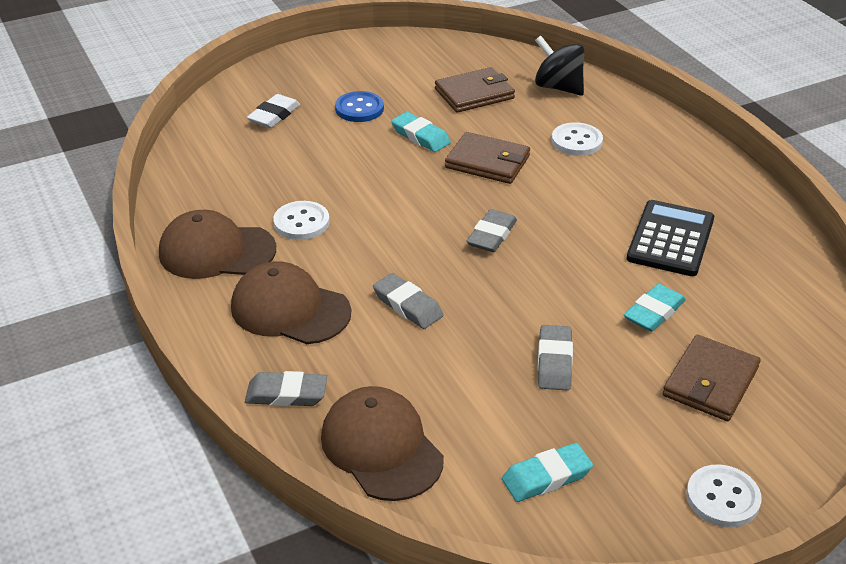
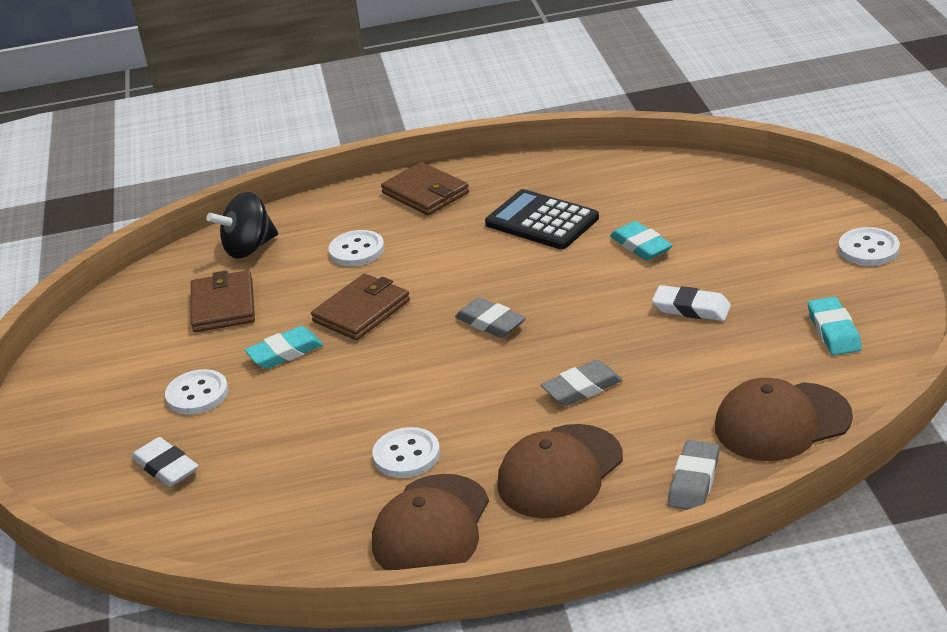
camera: 70 degrees left, 5 degrees down
blue button [335,91,384,122] -> white button [165,369,228,415]
grey eraser [538,325,573,390] -> white eraser [652,285,731,321]
brown wallet [662,335,760,421] -> brown wallet moved to [381,162,469,216]

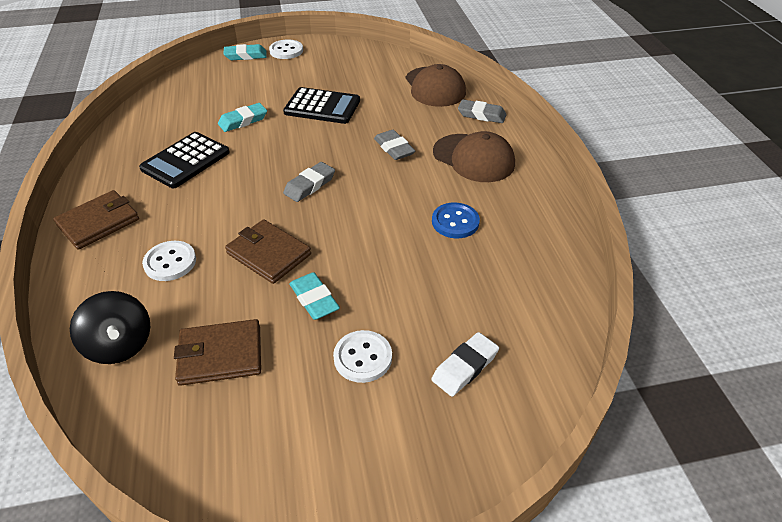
camera: 95 degrees left, 10 degrees up
white button [372,427,440,478] -> blue button [432,202,480,238]
brown cap [372,474,489,570] -> none
white eraser [652,285,731,321] -> black calculator [283,87,360,124]
turquoise eraser [808,297,862,355] -> turquoise eraser moved to [223,44,267,60]

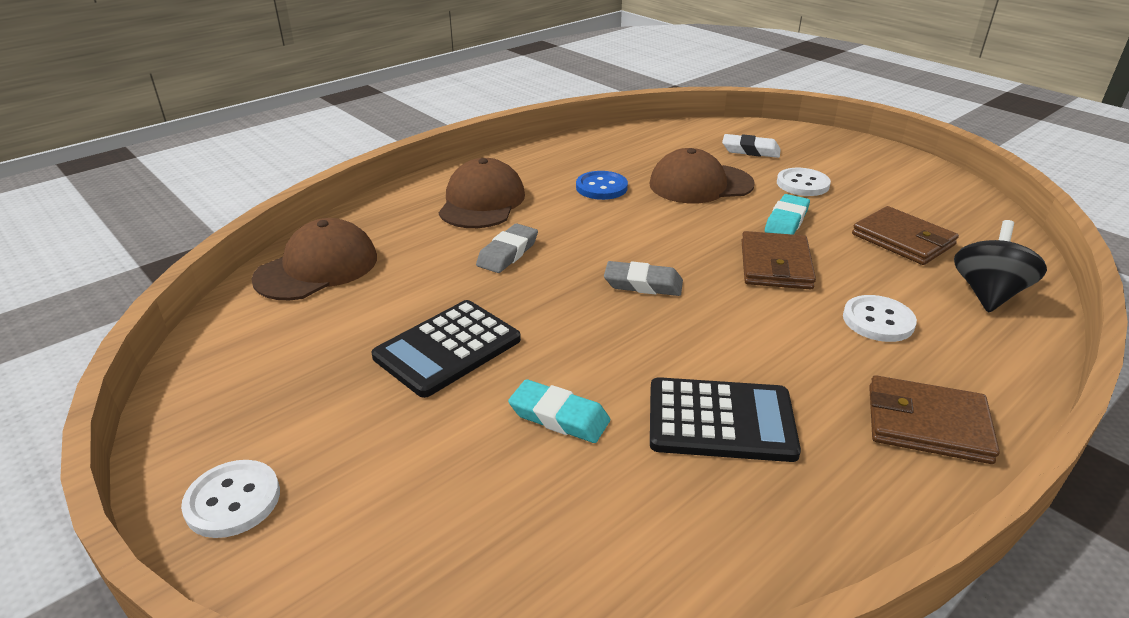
camera: 120 degrees left, 10 degrees down
turquoise eraser [223,44,267,60] -> none
black calculator [283,87,360,124] -> black calculator turned 120 degrees counterclockwise [371,300,521,398]
grey eraser [458,99,507,123] -> none
none -> brown cap [649,148,755,203]

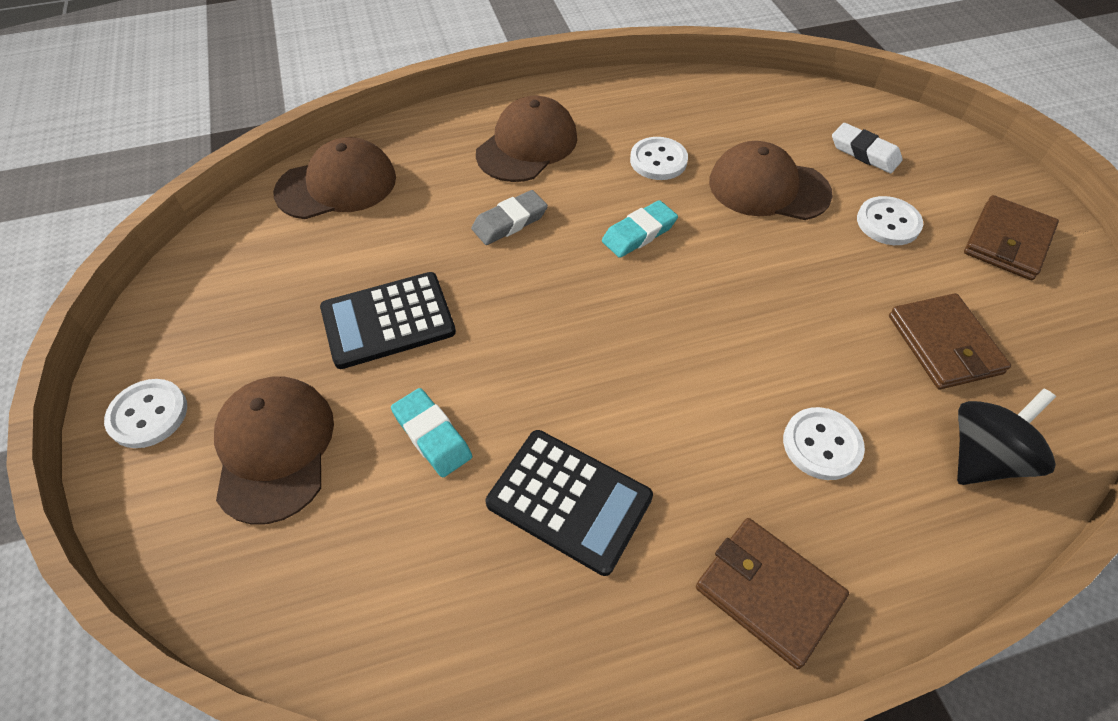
camera: 25 degrees right, 20 degrees up
blue button [576,171,628,200] -> white button [630,137,688,180]
grey eraser [604,261,683,296] -> none
brown wallet [741,231,816,289] -> brown wallet moved to [964,195,1059,280]
turquoise eraser [765,194,810,235] -> turquoise eraser moved to [602,200,678,258]
none -> brown cap [214,376,334,525]

